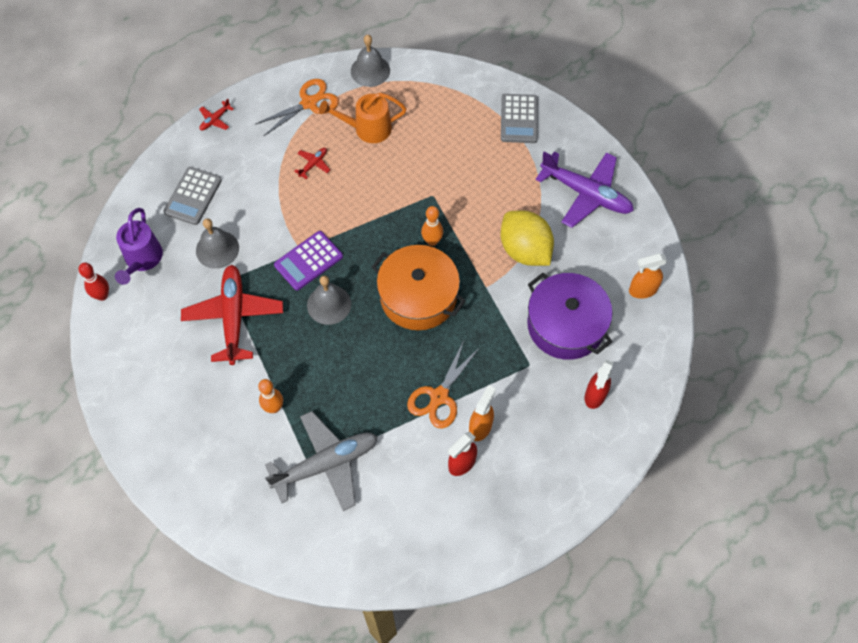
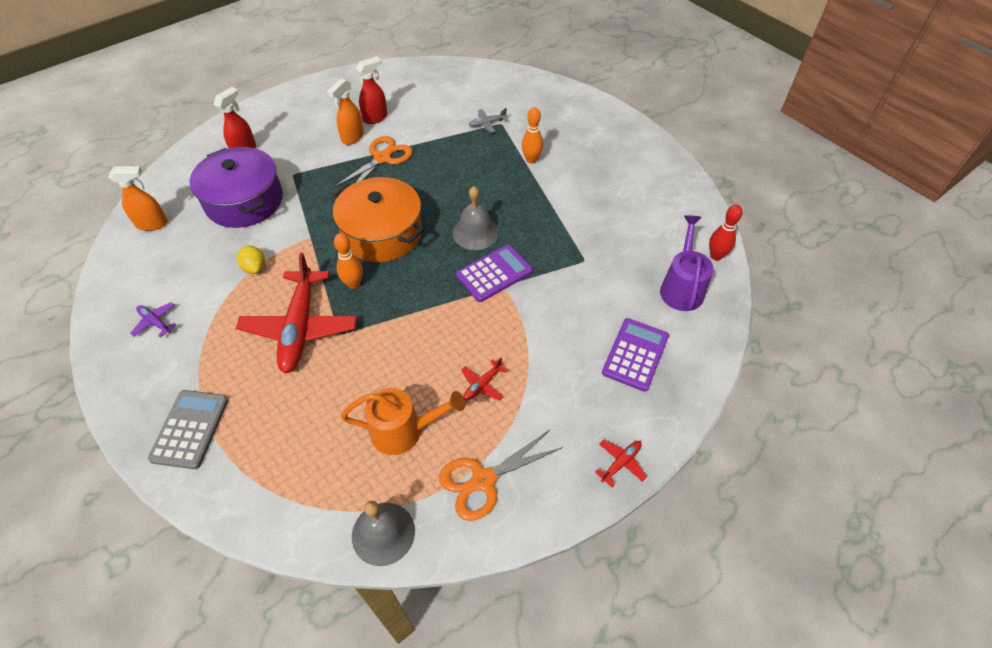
camera: 175 degrees left, 10 degrees down
grey calculator [164,167,222,225] -> purple calculator [602,318,669,392]
red plane [181,265,283,365] -> red plane moved to [236,252,357,373]
grey bell [196,218,239,269] -> none
grey plane [265,411,378,511] -> grey plane [469,108,508,133], size x0.42
yellow lemon [501,210,554,266] -> yellow lemon [237,246,265,274], size x0.48
purple plane [535,151,634,228] -> purple plane [130,302,177,338], size x0.42

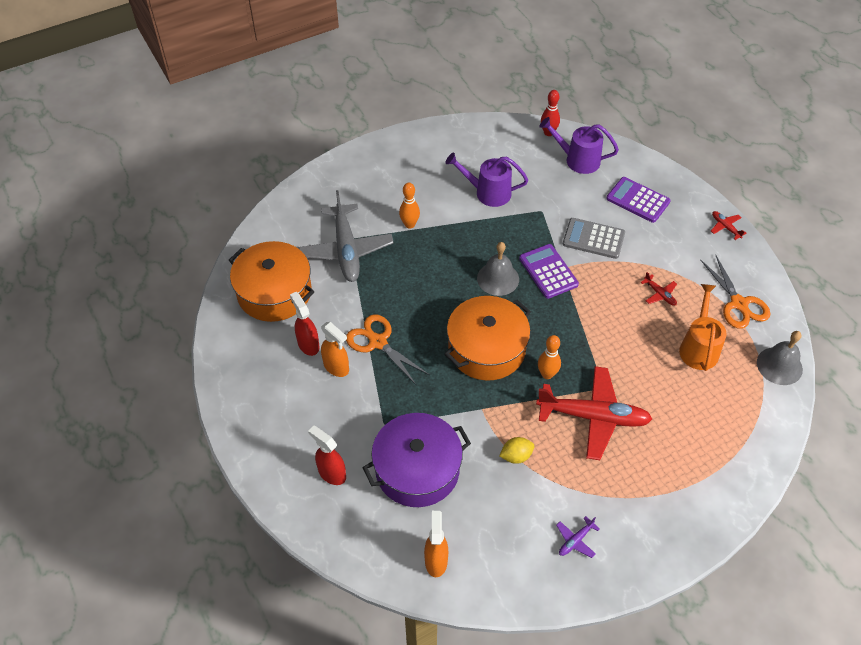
camera: 80 degrees left, 0 degrees up
grey calculator [148,390,228,469] -> grey calculator moved to [563,218,625,259]
grey plane [469,108,508,133] -> grey plane [299,190,394,282], size x2.41
none -> orange pot [229,241,314,322]
none -> purple watering can [445,153,528,207]

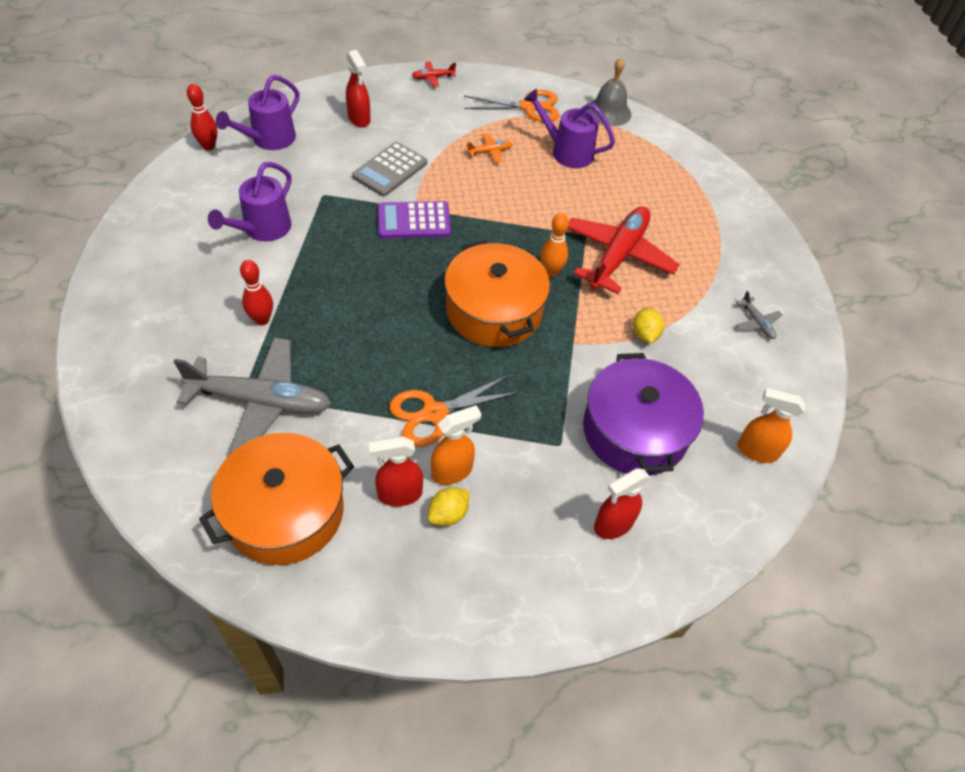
camera: 75 degrees left, 0 degrees up
orange bowling pin [399,183,420,229] -> red bowling pin [240,260,273,325]
grey bell [477,242,519,296] -> none
purple plane [556,516,600,558] -> grey plane [736,291,782,339]
purple calculator [606,177,671,223] -> red spray bottle [346,50,370,127]
red plane [641,272,677,306] -> orange plane [466,133,513,163]
orange watering can [679,284,727,371] -> purple watering can [524,89,615,168]
none -> yellow lemon [428,487,469,526]

